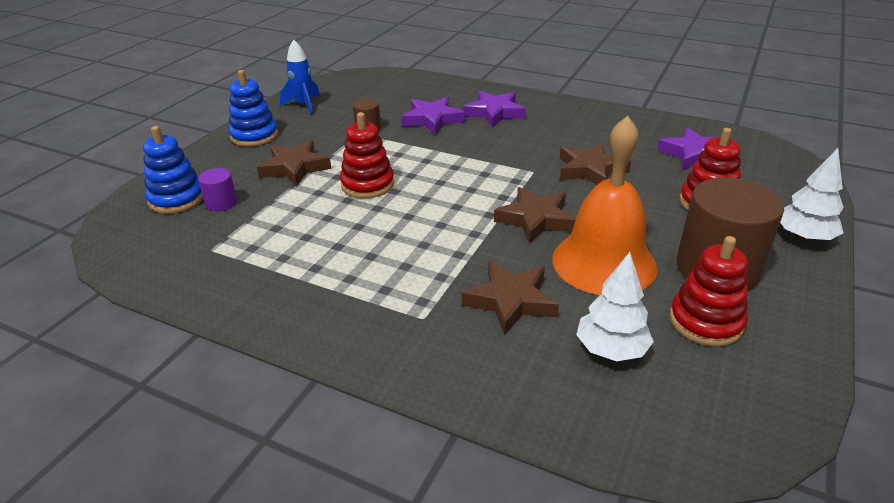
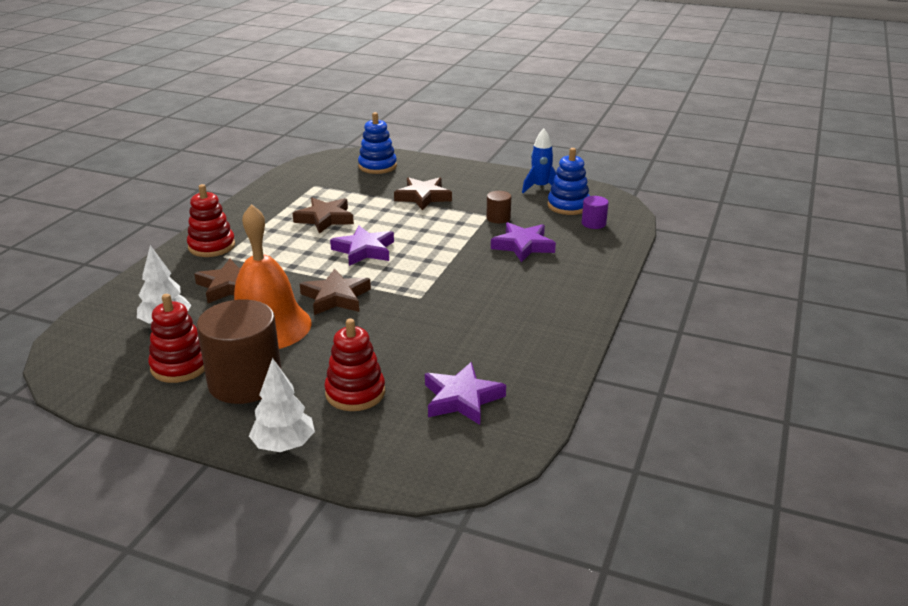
camera: 85 degrees right, 5 degrees down
purple cylinder [198,168,237,211] -> purple cylinder moved to [582,196,609,229]
blue stacking toy [229,70,278,147] -> blue stacking toy moved to [547,148,590,215]
red stacking toy [340,112,394,198] -> red stacking toy moved to [187,184,235,257]
purple star [463,91,526,127] -> purple star moved to [330,225,394,266]
brown star [560,142,631,185] -> brown star moved to [293,198,354,234]

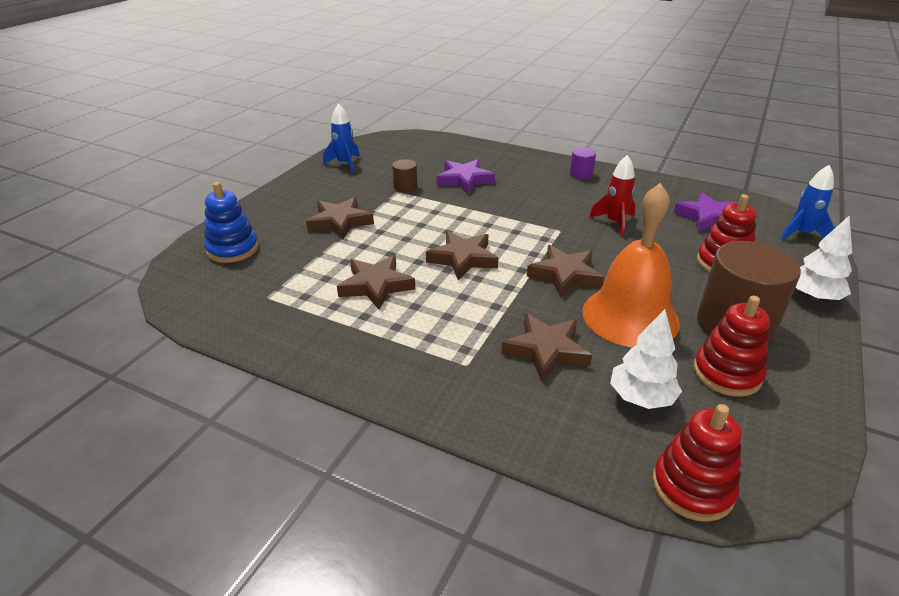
camera: 85 degrees left, 5 degrees up
red stacking toy [187,184,235,257] -> red stacking toy moved to [652,404,742,522]
purple star [330,225,394,266] -> brown star [426,231,498,280]
blue stacking toy [547,148,590,215] -> none
purple cylinder [582,196,609,229] -> purple cylinder moved to [570,148,596,179]
none -> red rocket [589,155,635,237]
none -> blue rocket [781,165,835,240]

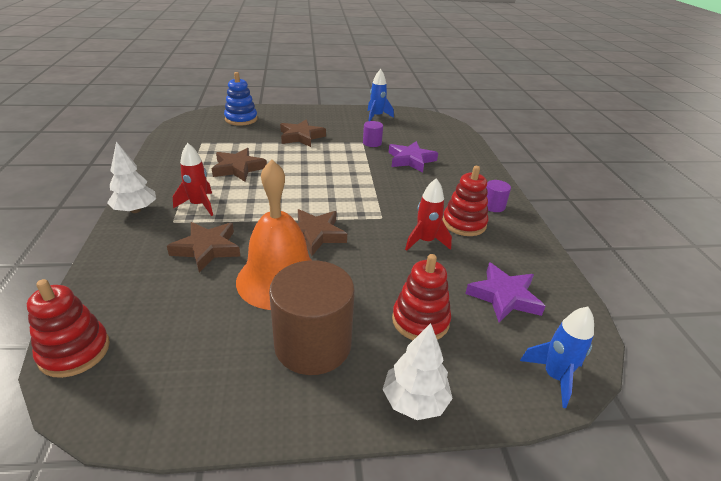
camera: 55 degrees right, 0 degrees up
brown cylinder [392,159,417,192] -> purple cylinder [363,121,383,147]
brown star [426,231,498,280] -> none
white tree [610,309,682,409] -> white tree moved to [107,142,156,213]
red stacking toy [693,296,770,397] -> red stacking toy moved to [442,166,488,236]
none -> red rocket [173,143,213,216]

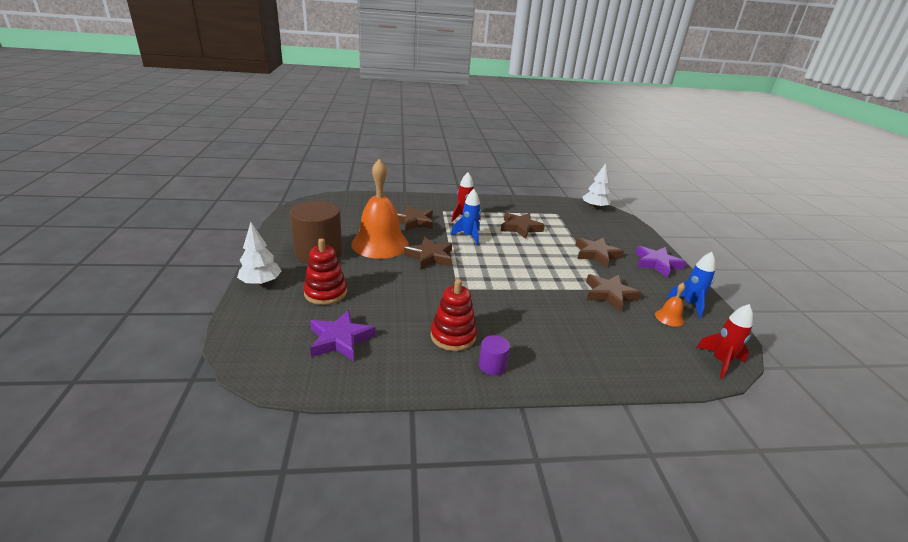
camera: 90 degrees right, 5 degrees down
red stacking toy [27,279,110,378] -> none
white tree [107,142,156,213] -> white tree moved to [583,163,611,209]
blue stacking toy [224,72,258,126] -> none
purple cylinder [363,121,383,147] -> brown star [586,274,642,312]
purple star [389,141,438,172] -> purple star moved to [636,246,686,278]
red rocket [405,178,452,251] -> red rocket moved to [696,304,753,379]
blue rocket [520,307,594,408] -> blue rocket moved to [451,189,481,245]
none -> orange bell [655,283,685,327]

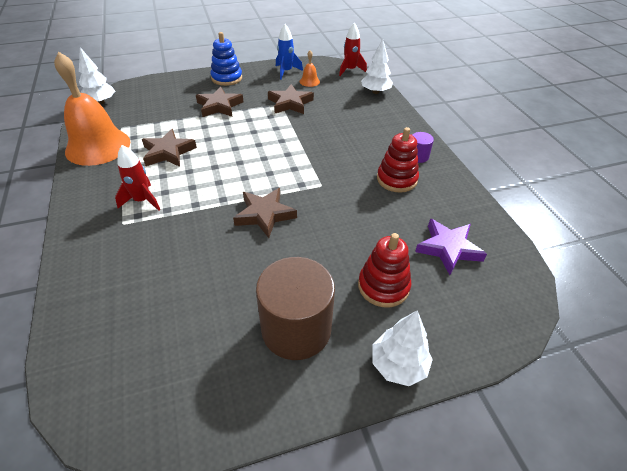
camera: 100 degrees left, 15 degrees up
orange bell [351,159,409,259] -> orange bell moved to [54,52,130,166]
brown star [397,205,433,232] -> none
blue rocket [451,189,481,245] -> none
purple star [636,246,686,278] -> blue stacking toy [210,32,242,86]
none -> white tree [361,39,393,94]

